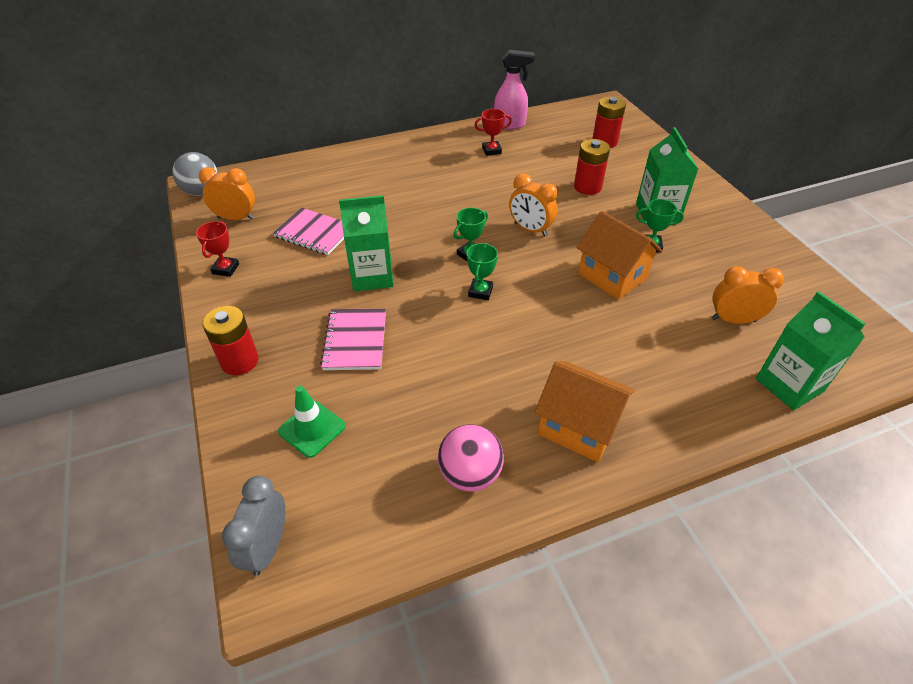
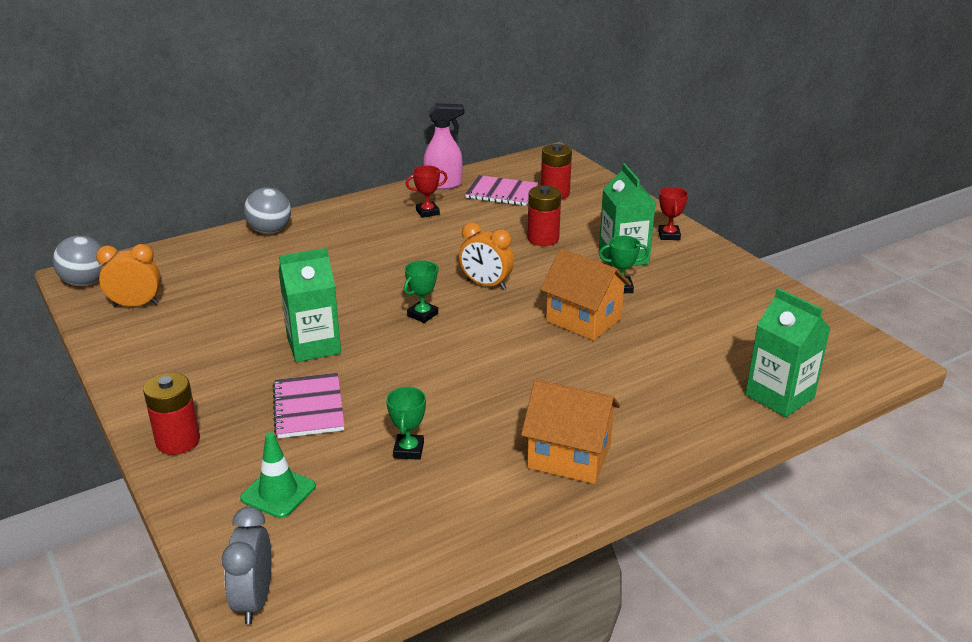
camera: 10 degrees left, 15 degrees down
red trophy [196,221,239,277] -> red trophy moved to [658,187,688,240]
pink notebook [273,208,344,255] -> pink notebook moved to [465,175,538,206]
pink ball [438,424,504,492] -> none
green trophy [467,243,498,300] -> green trophy moved to [386,386,426,460]
orange clock [712,266,784,324] -> none
none -> grey ball [244,187,291,234]

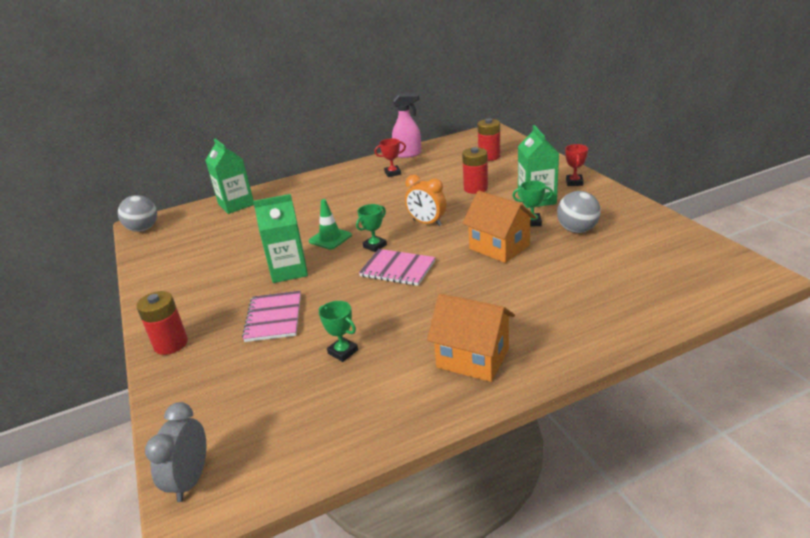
camera: 10 degrees right, 0 degrees up
orange clock [96,244,161,307] -> none
green traffic cone [240,432,316,518] -> green traffic cone moved to [309,199,352,250]
grey ball [244,187,291,234] -> grey ball moved to [557,191,601,233]
green trophy [386,386,426,460] -> green trophy turned 60 degrees counterclockwise [319,301,358,362]
pink notebook [465,175,538,206] -> pink notebook moved to [359,249,435,286]
green carton [745,288,830,417] -> green carton moved to [205,139,254,214]

